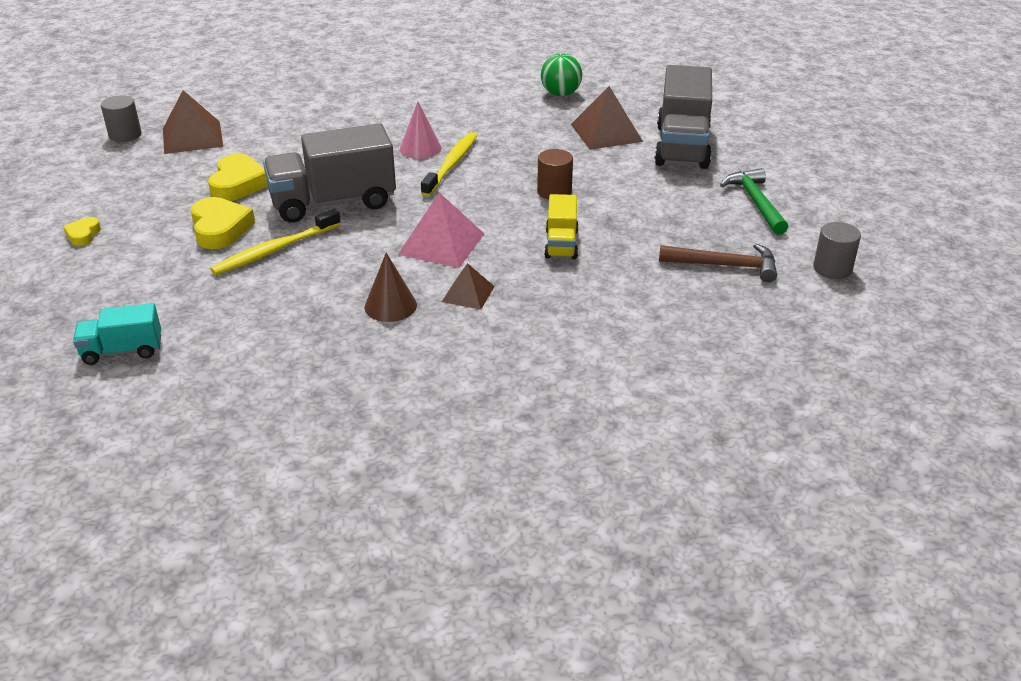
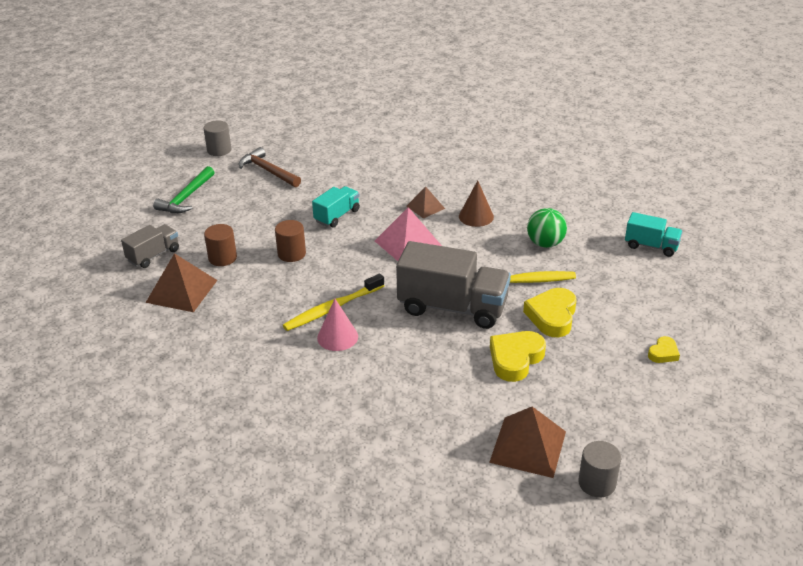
camera: 145 degrees left, 0 degrees up
green ball [541,53,582,96] -> green ball moved to [527,208,567,248]
yellow truck [544,194,578,259] -> turquoise truck [312,186,360,227]
grey truck [654,65,712,169] -> grey truck [121,224,179,268], size x0.53
none -> brown cylinder [204,224,237,266]

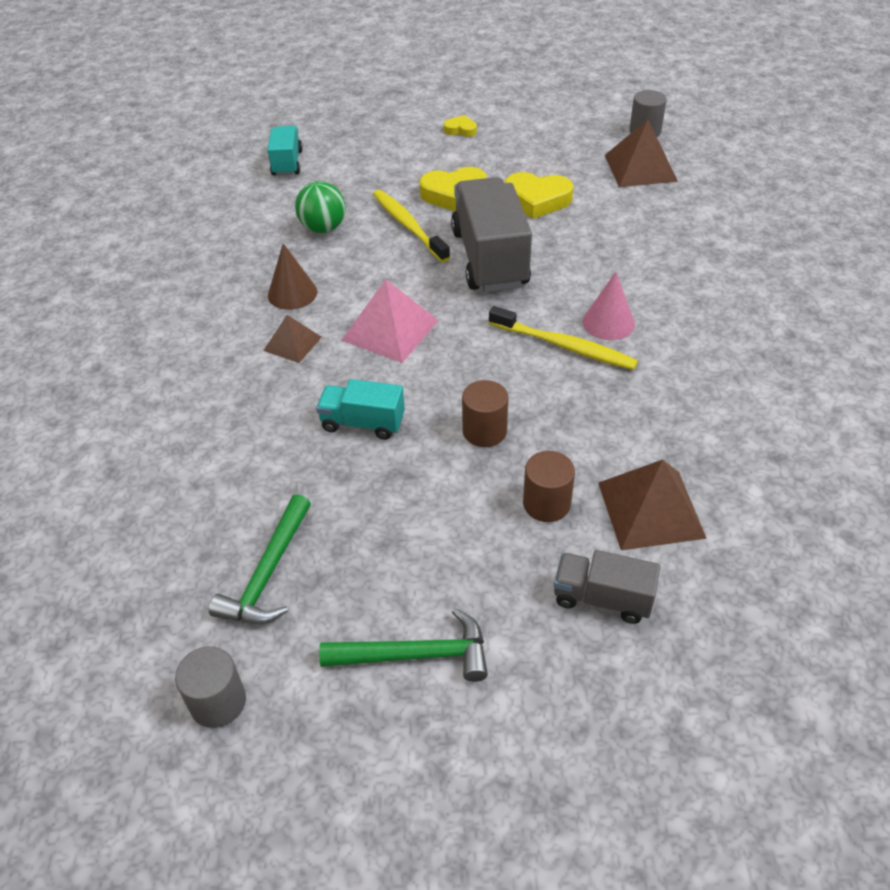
camera: 115 degrees left, 10 degrees up
brown hammer [239,147,301,187] -> green hammer [209,494,311,624]

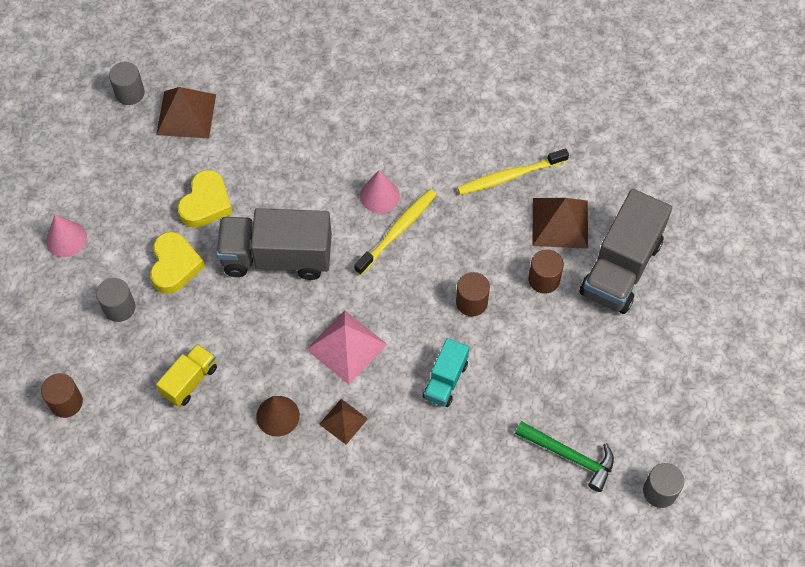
camera: 80 degrees left, 15 degrees up
turquoise truck [268,126,303,176] -> brown cylinder [41,373,83,418]
green ball [295,181,346,233] -> yellow truck [156,344,217,407]
green hammer [319,608,488,682] -> none
yellow toothbrush [373,190,450,262] -> yellow toothbrush moved to [457,149,569,195]
yellow heart [444,115,477,137] -> pink cone [46,215,87,257]
grey truck [554,550,660,624] -> grey truck [580,189,672,314], size x1.88
none -> grey cylinder [96,278,135,322]

